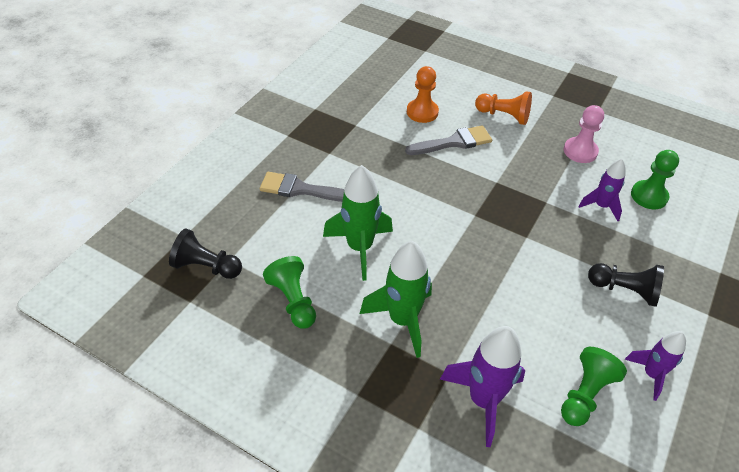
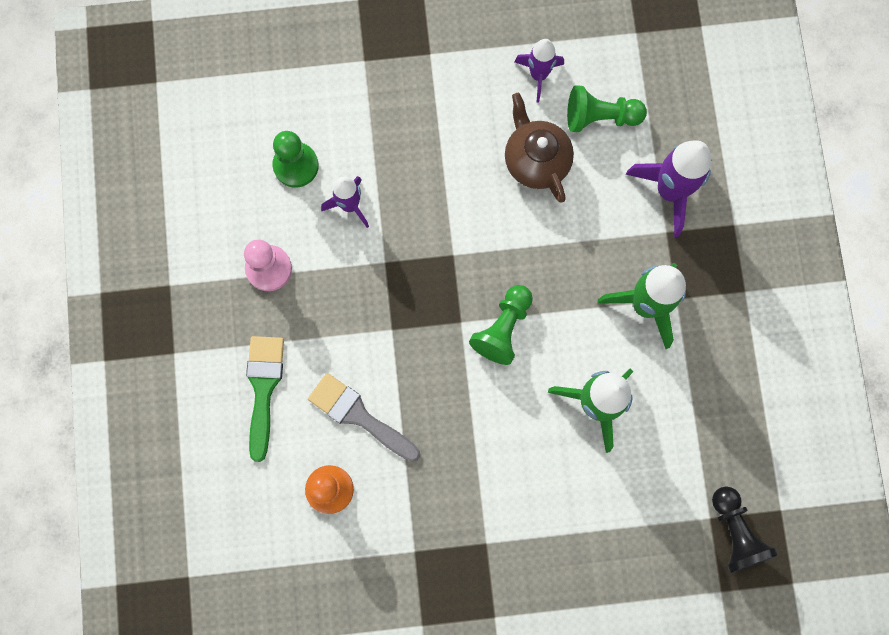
camera: 125 degrees left, 30 degrees up
grey brush [260,172,344,202] -> none
green pawn [263,256,316,329] -> green pawn moved to [469,285,533,365]
orange pawn [475,91,532,125] -> green brush [246,336,284,462]
black pawn [588,263,664,307] -> none
none -> brown teapot [505,93,574,203]

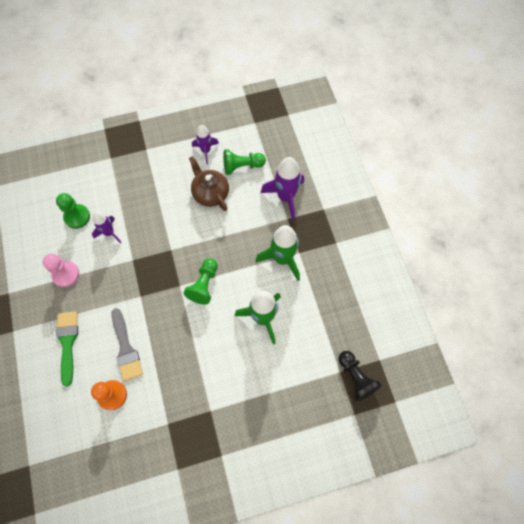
camera: 10 degrees left, 10 degrees down
grey brush [308,373,420,462] -> grey brush turned 135 degrees counterclockwise [112,308,143,381]

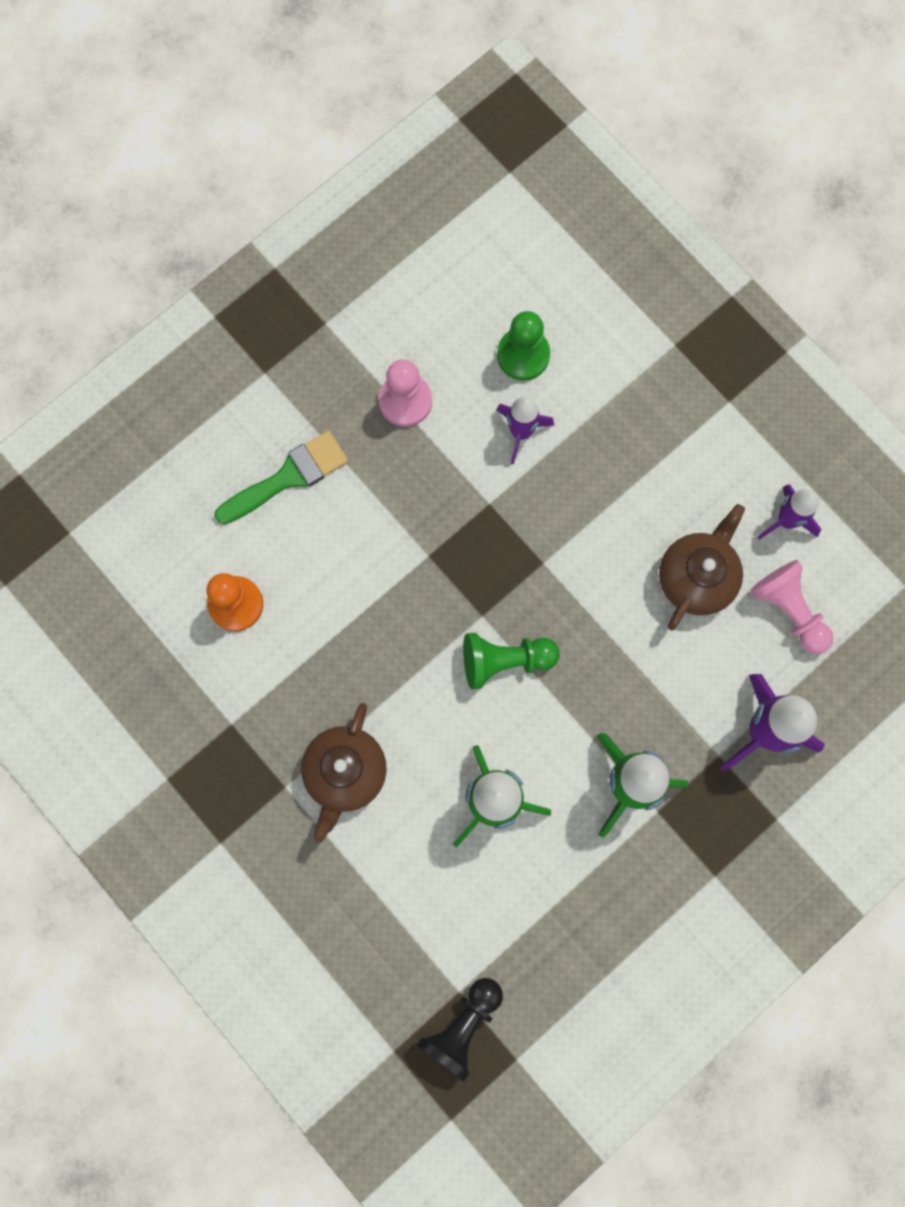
camera: 65 degrees right, 10 degrees up
grey brush [112,308,143,381] -> none
green pawn [223,149,266,175] -> pink pawn [750,560,833,654]
none -> brown teapot [301,703,387,842]

